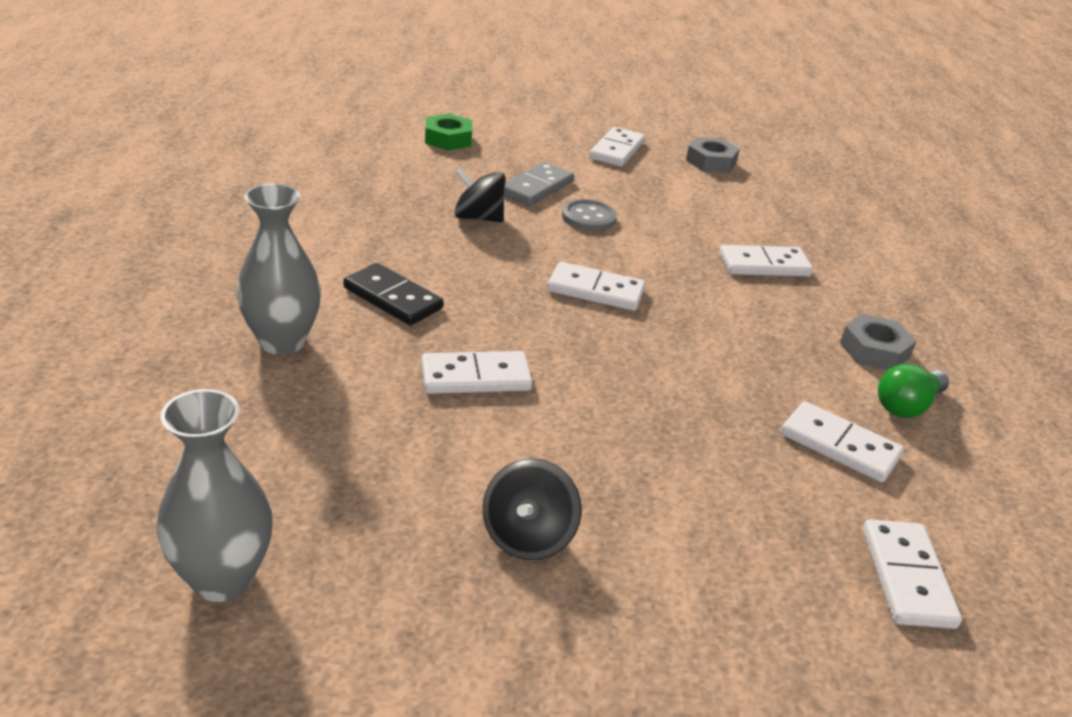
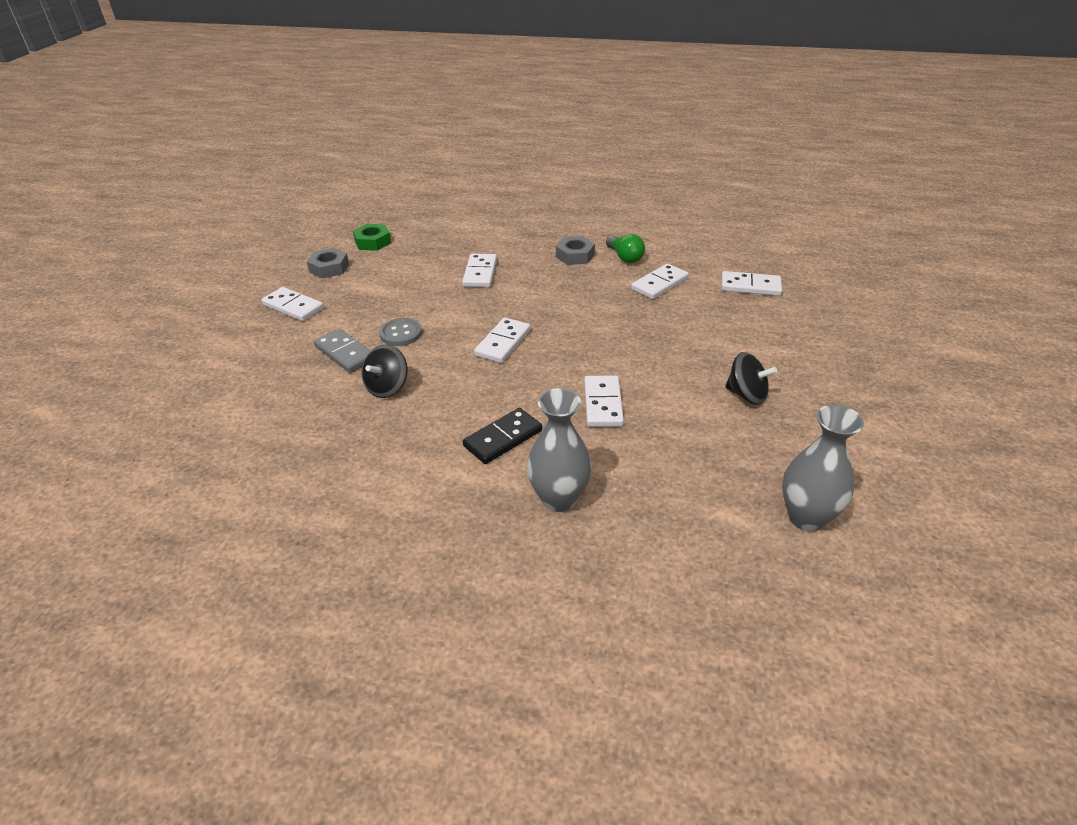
camera: 75 degrees left, 5 degrees up
green nut [425,114,472,150] -> green nut moved to [353,224,391,251]

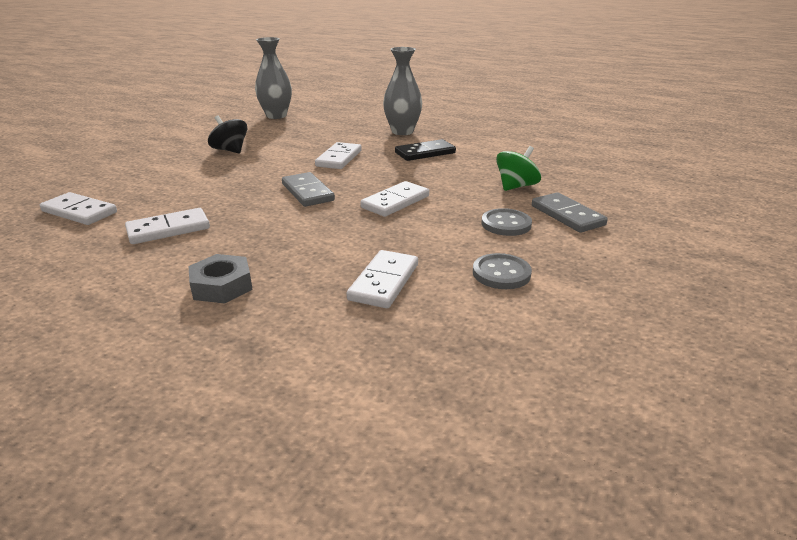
camera: 165 degrees left, 10 degrees down
white domino [261,287,324,321] -> none
grey nut [307,248,349,278] -> none
green nut [353,224,391,251] -> none
black spinning top [362,345,408,398] -> green spinning top [496,146,541,191]
green light bulb [606,234,645,263] -> none
none -> grey domino [282,172,335,207]
none -> grey button [473,253,532,289]

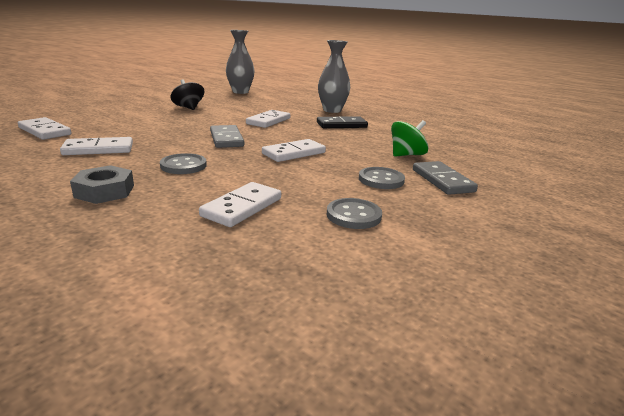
camera: 10 degrees right, 5 degrees down
none -> grey button [160,153,207,174]

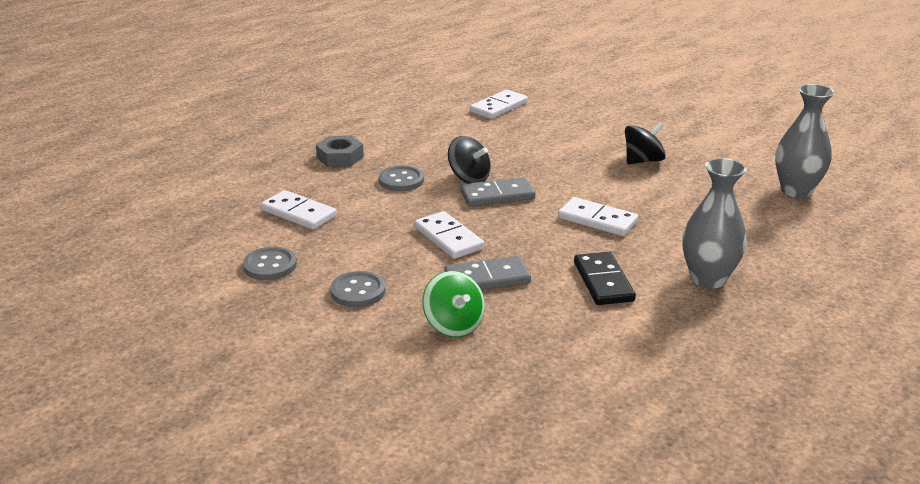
camera: 95 degrees right, 5 degrees up
white domino [60,137,133,155] -> none
grey domino [413,161,478,195] -> grey domino moved to [445,256,531,290]
none -> black spinning top [448,136,491,183]

